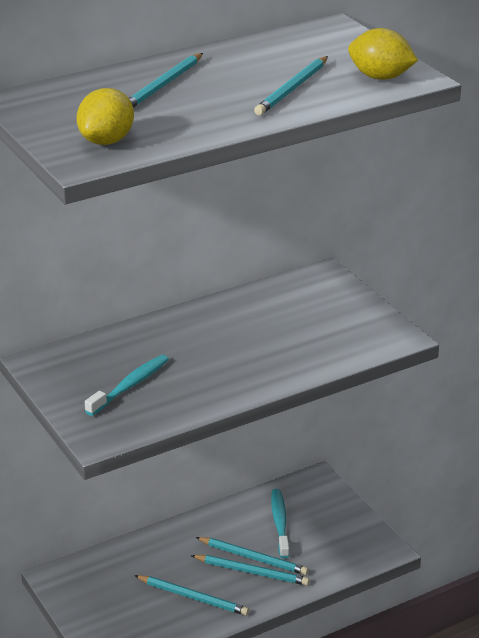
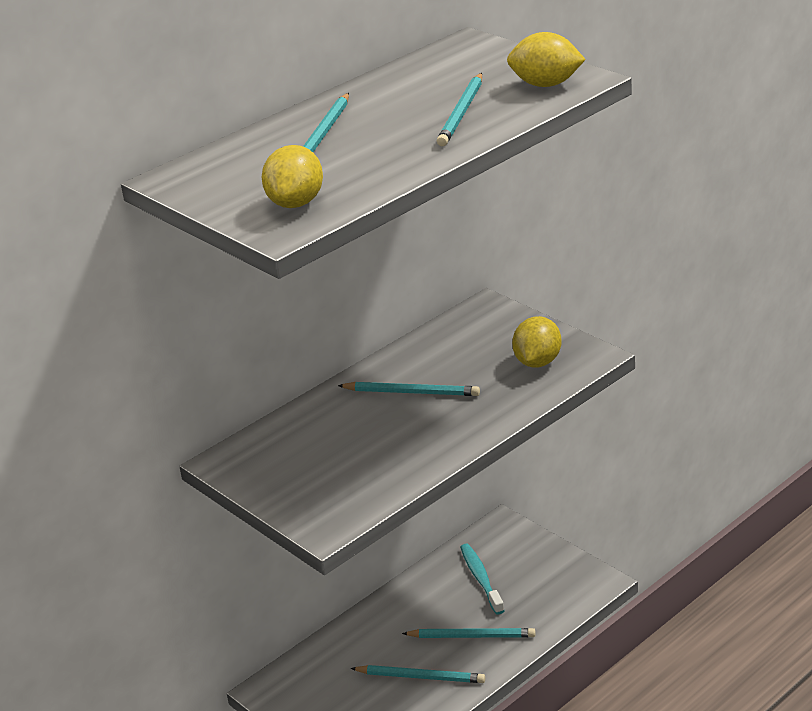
camera: 10 degrees left, 0 degrees up
turquoise toothbrush [85,355,169,416] -> none
turquoise pencil [196,537,309,575] -> turquoise pencil moved to [338,382,480,396]
none -> yellow lemon [512,316,562,368]

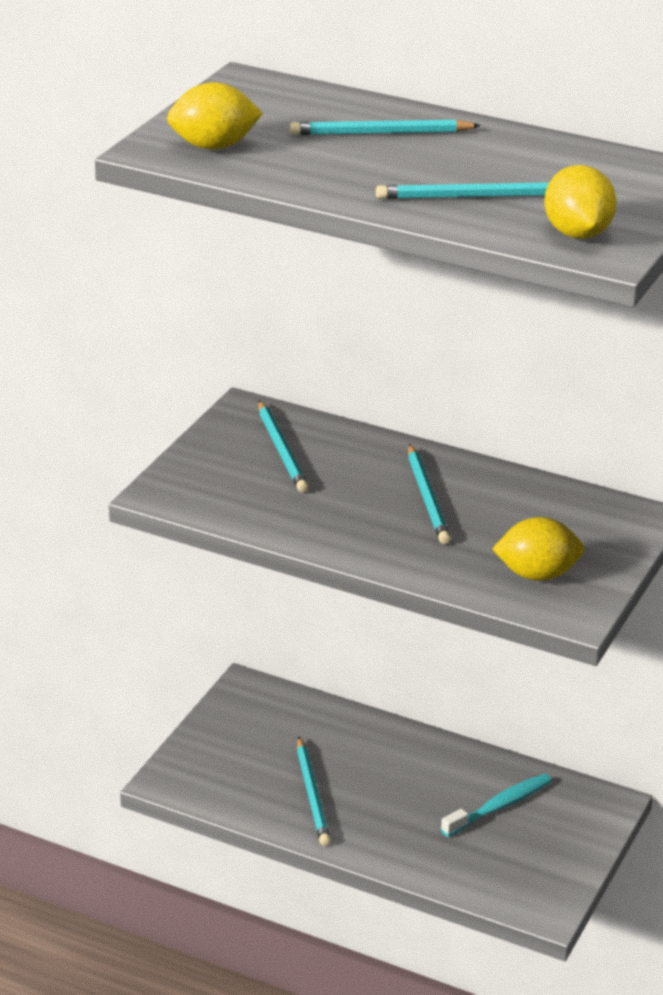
camera: 65 degrees right, 0 degrees up
turquoise pencil [402,628,535,638] -> turquoise pencil moved to [258,401,309,493]

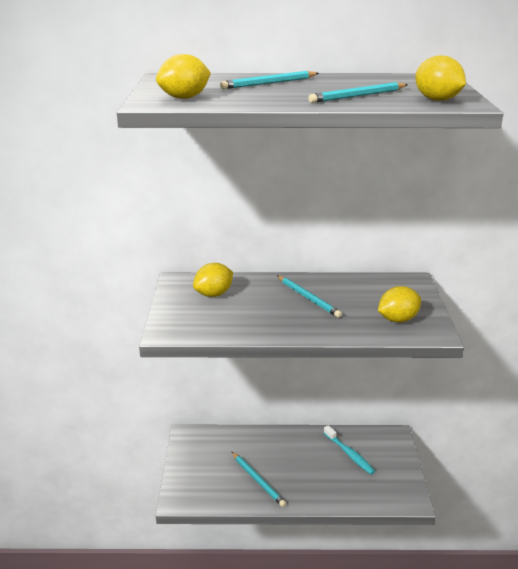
camera: 25 degrees left, 5 degrees down
turquoise pencil [258,401,309,493] -> yellow lemon [193,263,233,297]
turquoise toothbrush [441,774,552,837] -> turquoise toothbrush turned 120 degrees clockwise [324,425,375,475]

